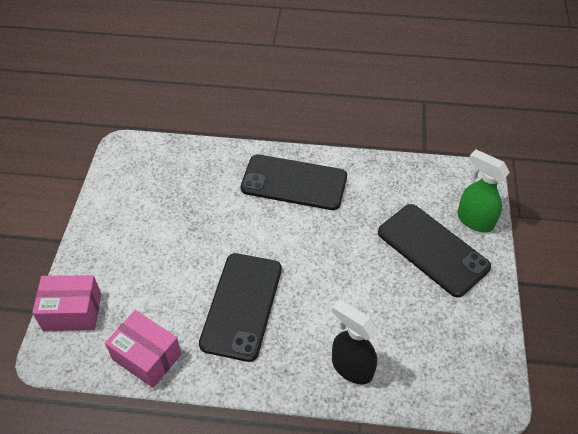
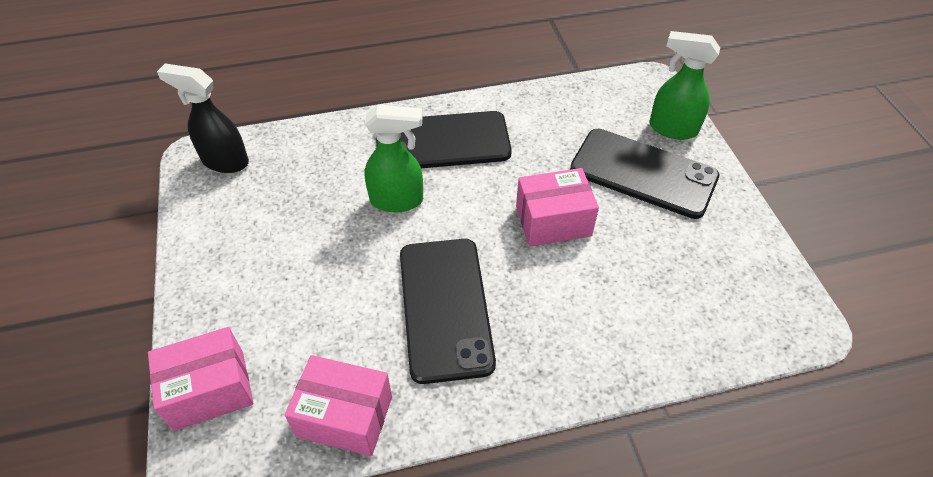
camera: 20 degrees left, 0 degrees up
black spray bottle [332,299,377,384] -> black spray bottle moved to [157,64,249,173]
none -> green spray bottle [365,105,423,212]
none -> pink box [516,168,599,246]

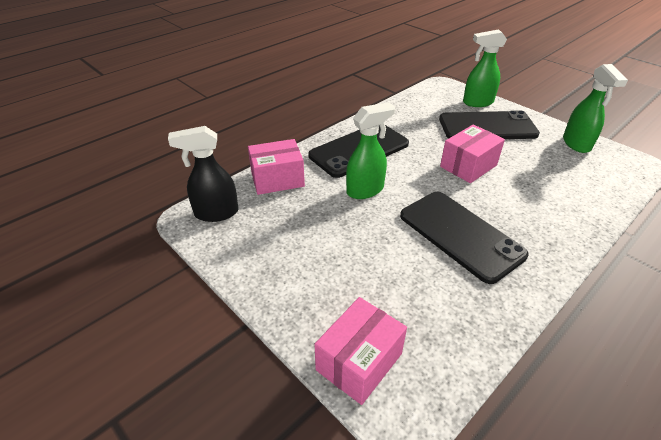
camera: 30 degrees left, 10 degrees down
pink box [285,355,392,456] -> pink box moved to [248,139,305,195]
none -> green spray bottle [563,64,628,153]

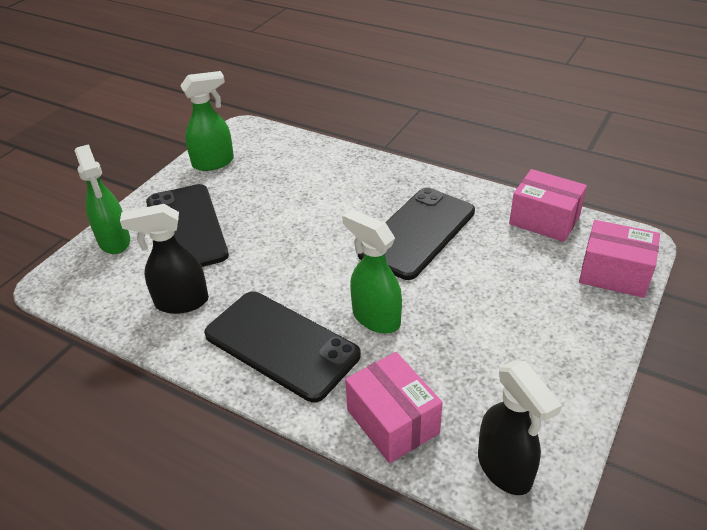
camera: 105 degrees left, 0 degrees up
pink box [440,125,505,183] -> pink box moved to [509,169,587,242]
none -> black spray bottle [120,204,209,314]

